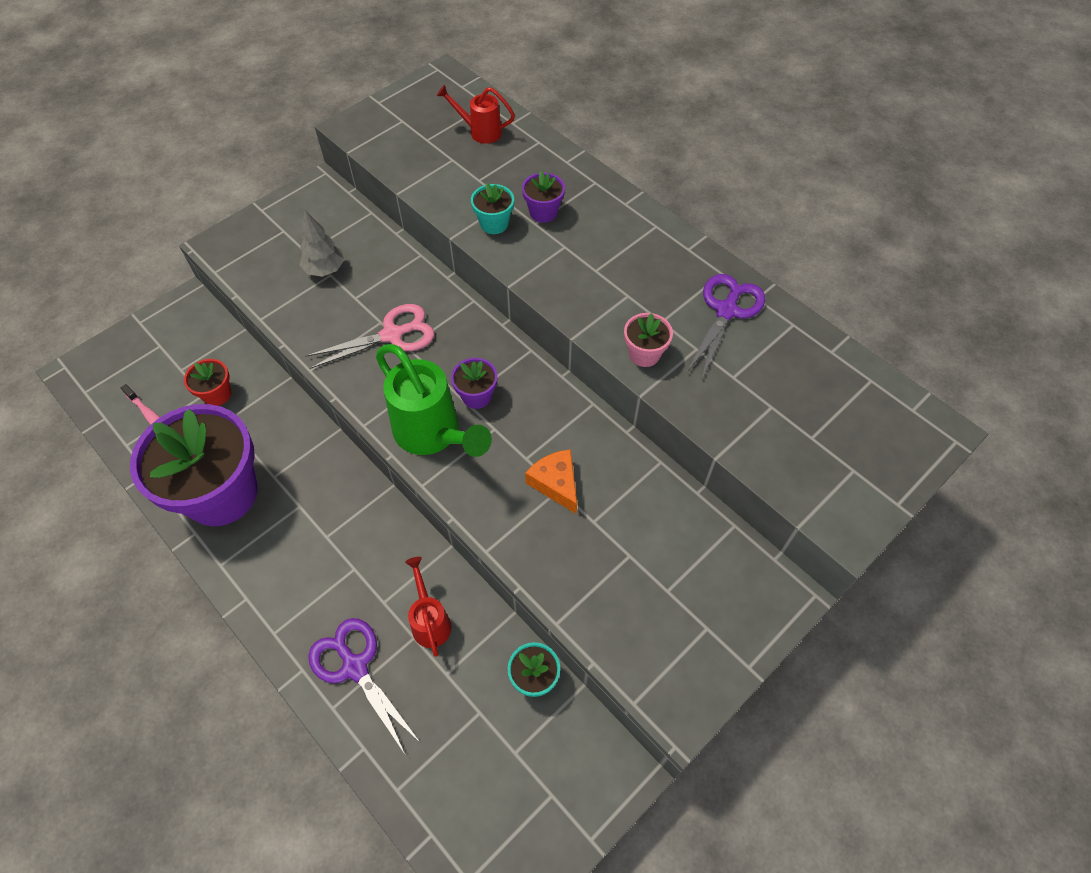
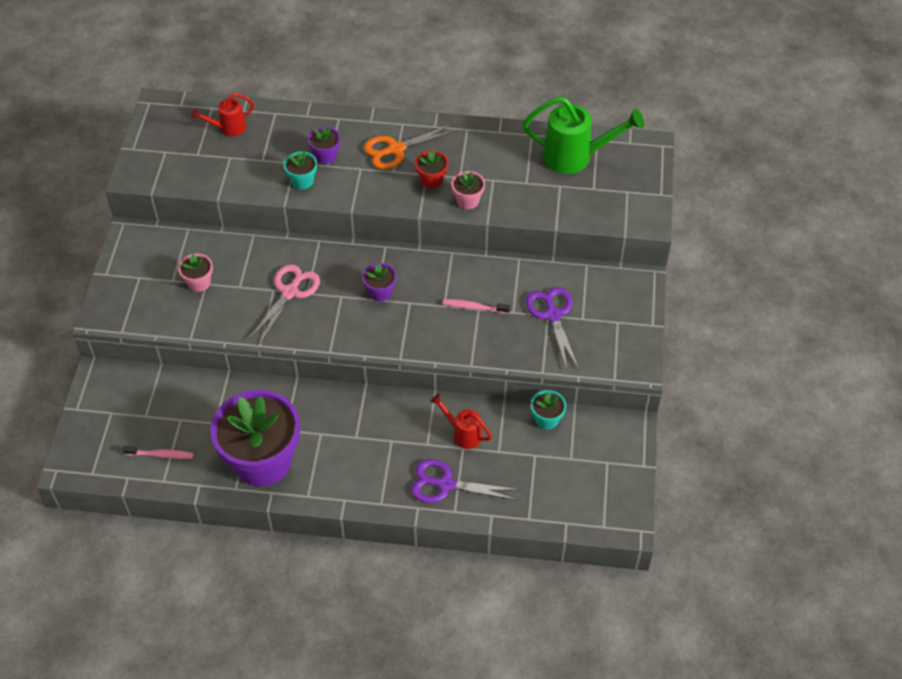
camera: 40 degrees left, 5 degrees down
red flower pot [184,359,231,406] -> red flower pot moved to [415,150,448,189]
grey tree [300,210,344,277] -> pink flower pot [178,253,213,292]
green watering can [376,344,492,457] -> green watering can moved to [523,96,644,174]
orange cheese [525,449,577,514] -> pink toothbrush [443,299,510,314]
purple scissors [686,274,765,380] -> purple scissors moved to [526,287,579,370]
none -> orange scissors [364,124,457,169]

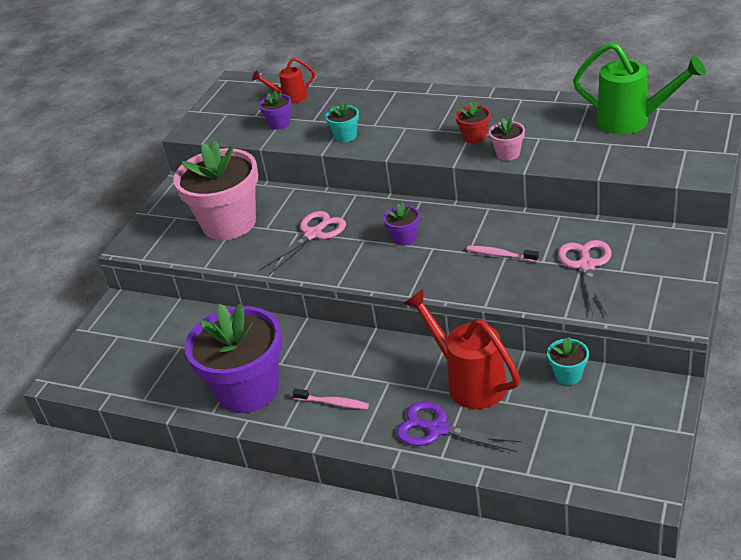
camera: 20 degrees right, 15 degrees down
pink toothbrush [122,446,194,459] -> pink toothbrush moved to [293,389,369,409]
pink flower pot [178,253,213,292] -> pink flower pot [173,140,258,240], size x2.39
purple flower pot [308,127,341,164] -> purple flower pot moved to [259,91,292,130]
orange scissors [364,124,457,169] -> none
red watering can [431,394,492,449] -> red watering can [404,289,520,409], size x1.80
purple scissors [526,287,579,370] -> pink scissors [558,240,611,315]

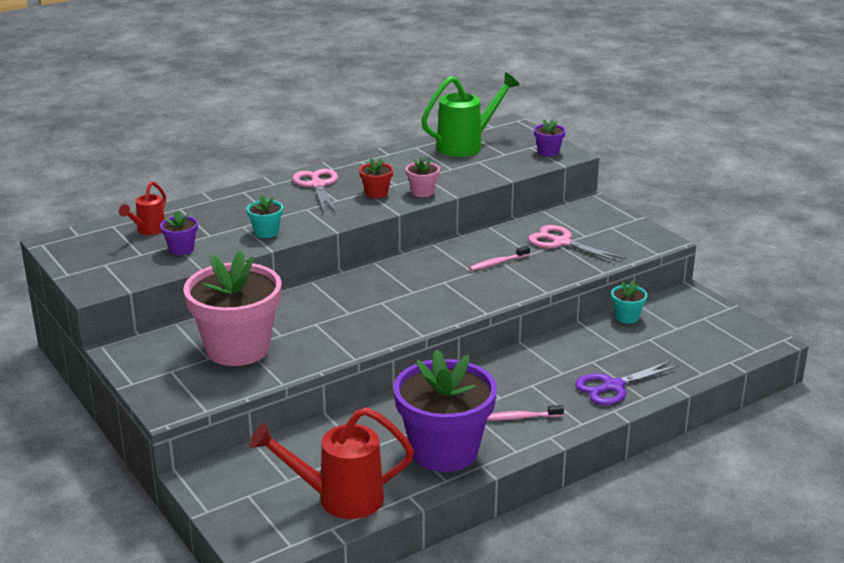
camera: 60 degrees left, 10 degrees down
pink scissors [260,211,346,275] -> pink scissors moved to [292,169,338,212]
pink toothbrush [293,389,369,409] -> pink toothbrush turned 150 degrees counterclockwise [487,405,564,421]
purple flower pot [383,203,420,246] -> purple flower pot moved to [534,119,566,157]
red watering can [404,289,520,409] -> red watering can moved to [250,407,414,519]

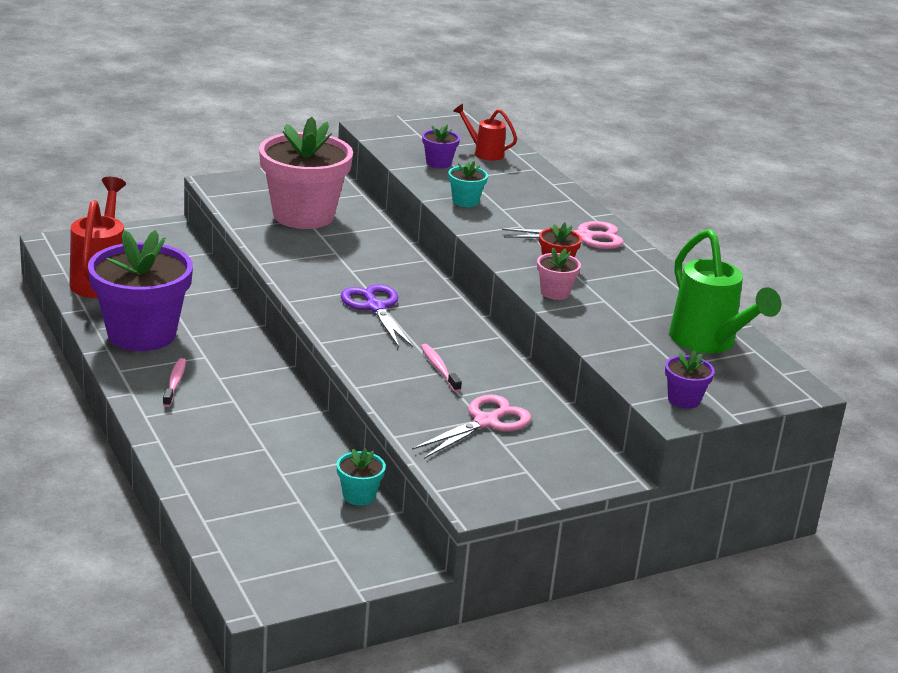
camera: 95 degrees right, 0 degrees up
purple scissors [575,360,680,405] -> purple scissors moved to [341,284,413,347]

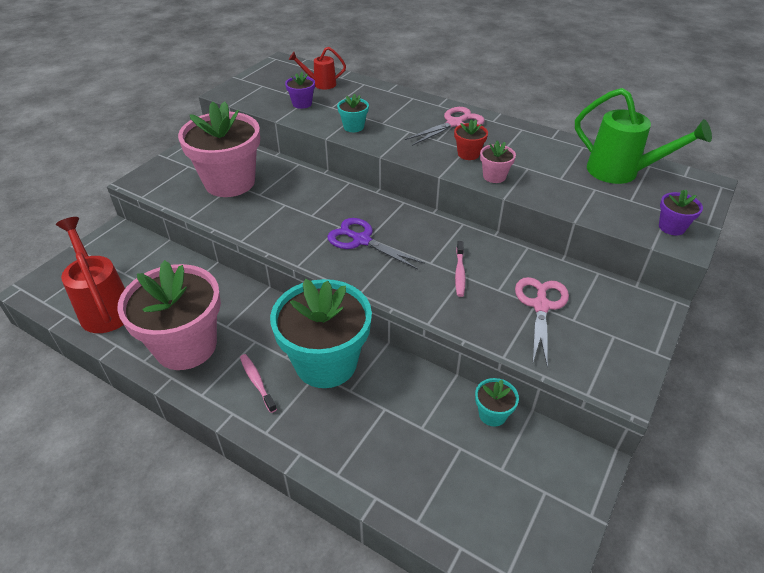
camera: 30 degrees left, 15 degrees up
purple flower pot [88,230,193,351] -> pink flower pot [117,260,221,370]
pink toothbrush [421,344,462,392] -> pink toothbrush turned 120 degrees counterclockwise [455,241,466,297]
none -> turquoise flower pot [270,279,372,388]

